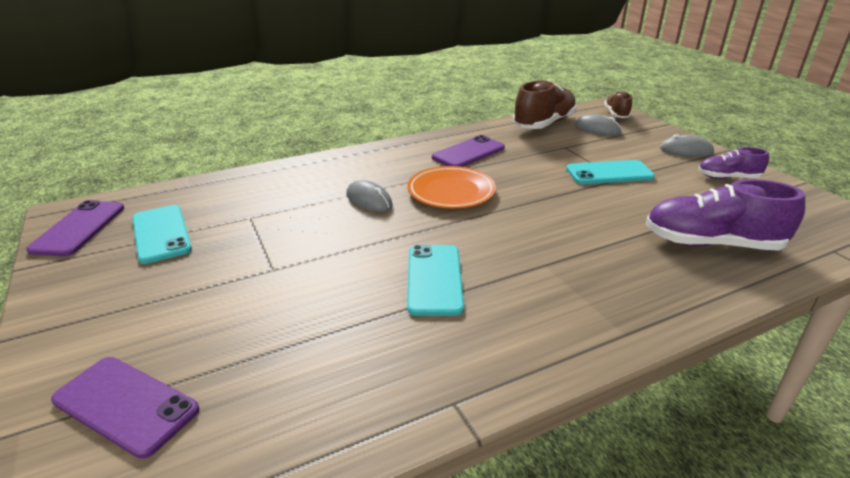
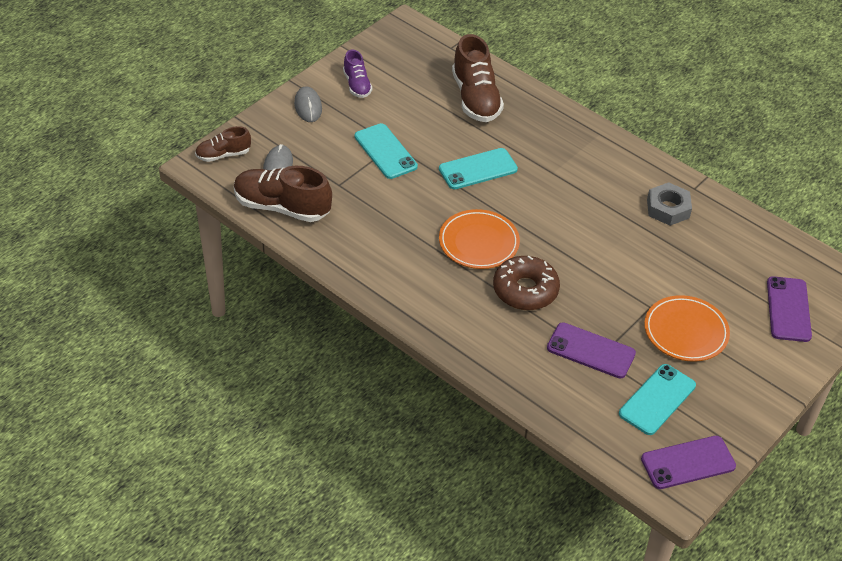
camera: 115 degrees left, 15 degrees up
grey mouse [346,180,393,212] -> brown donut [493,256,560,310]
turquoise phone [407,245,464,316] -> turquoise phone moved to [439,148,518,189]
purple phone [432,135,505,167] -> purple phone moved to [547,322,636,378]
purple shoe [645,179,805,251] -> brown shoe [452,34,504,122]
none -> orange plate [644,295,730,362]
none -> grey nut [647,182,692,226]

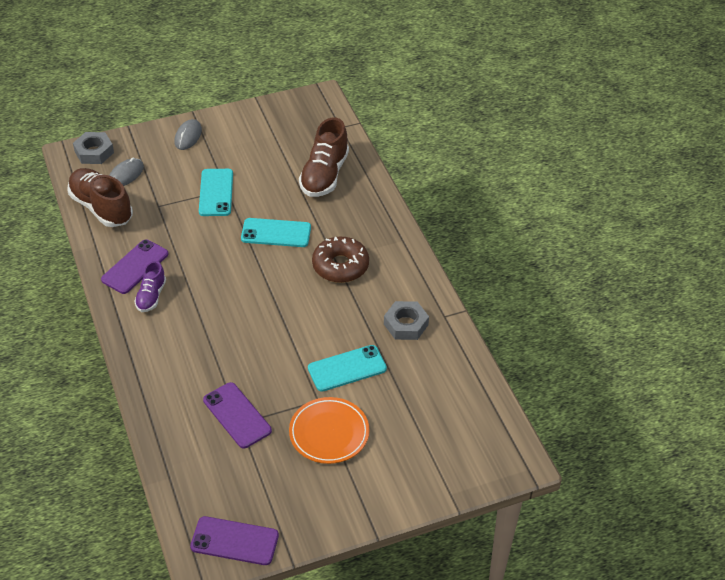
camera: 30 degrees right, 0 degrees up
brown shoe [195,126,251,162] -> grey nut [73,132,114,164]
purple shoe [343,50,372,98] -> purple shoe moved to [134,261,166,312]
orange plate [439,209,520,269] -> none
brown donut [493,256,560,310] -> brown donut moved to [312,237,369,283]
turquoise phone [619,364,696,435] -> turquoise phone moved to [308,345,387,392]
purple phone [767,276,812,342] -> purple phone moved to [101,239,168,294]

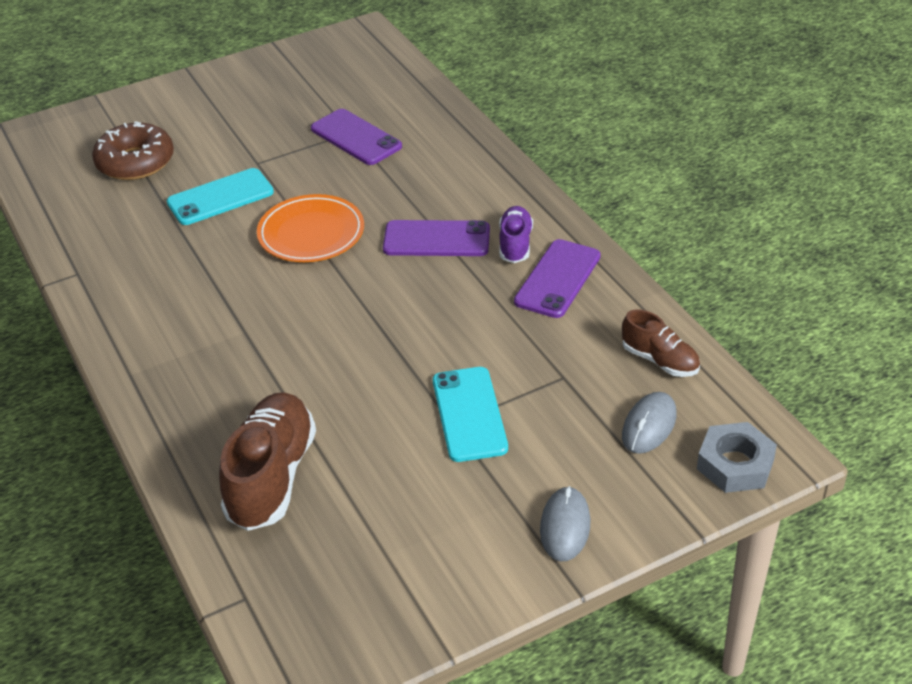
camera: 175 degrees right, 5 degrees down
brown shoe [68,168,133,227] -> brown shoe [622,309,700,377], size x0.56
purple phone [190,516,279,565] -> purple phone moved to [383,220,490,256]
turquoise phone [241,218,311,247] -> none
orange plate [289,397,370,464] -> orange plate moved to [257,194,364,262]
brown donut [312,237,369,283] -> brown donut moved to [92,121,174,180]
grey nut [384,301,429,340] -> none

